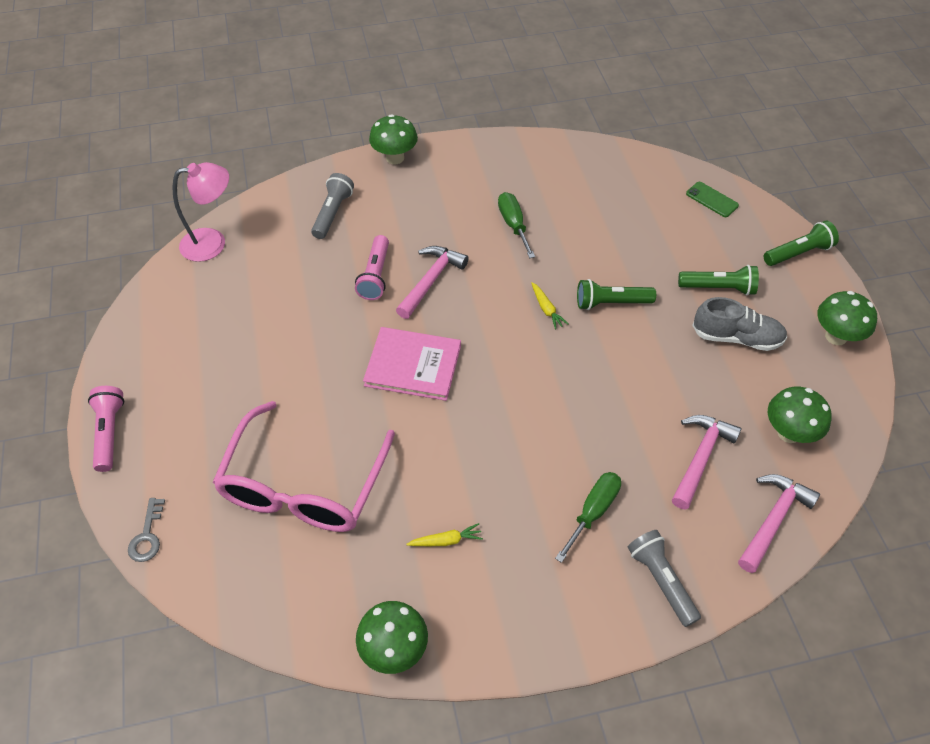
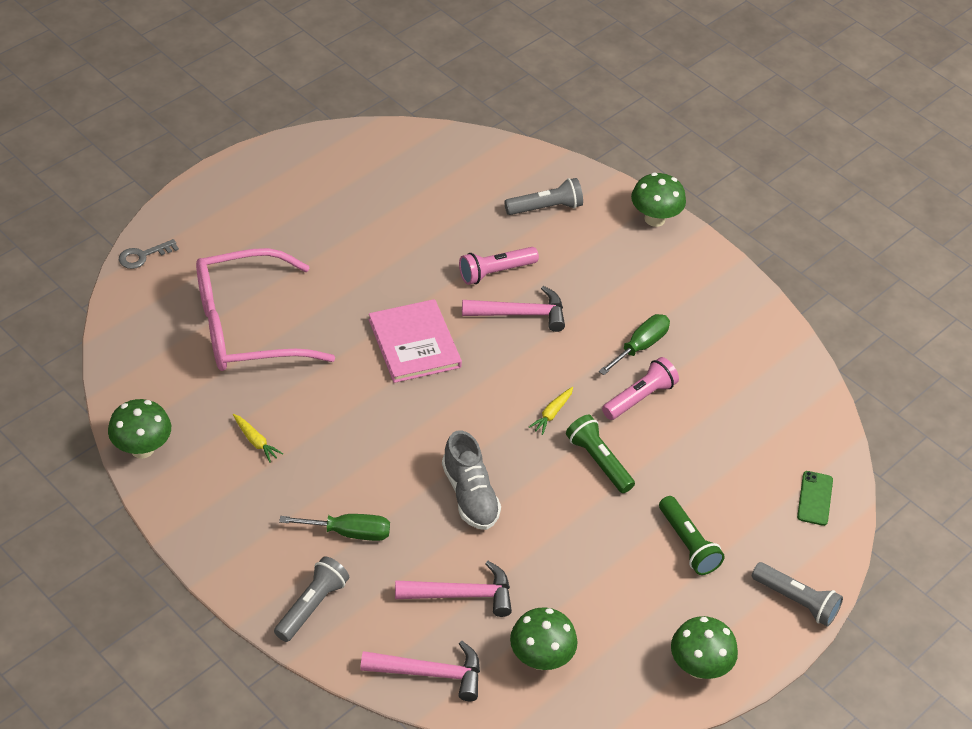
camera: 55 degrees right, 5 degrees down
pink flashlight [88,386,124,472] -> pink flashlight moved to [602,357,679,420]
pink lamp [172,162,229,262] -> none
grey shoe [692,297,787,351] -> grey shoe moved to [442,430,501,530]
green flashlight [764,221,839,266] -> grey flashlight [752,562,843,627]

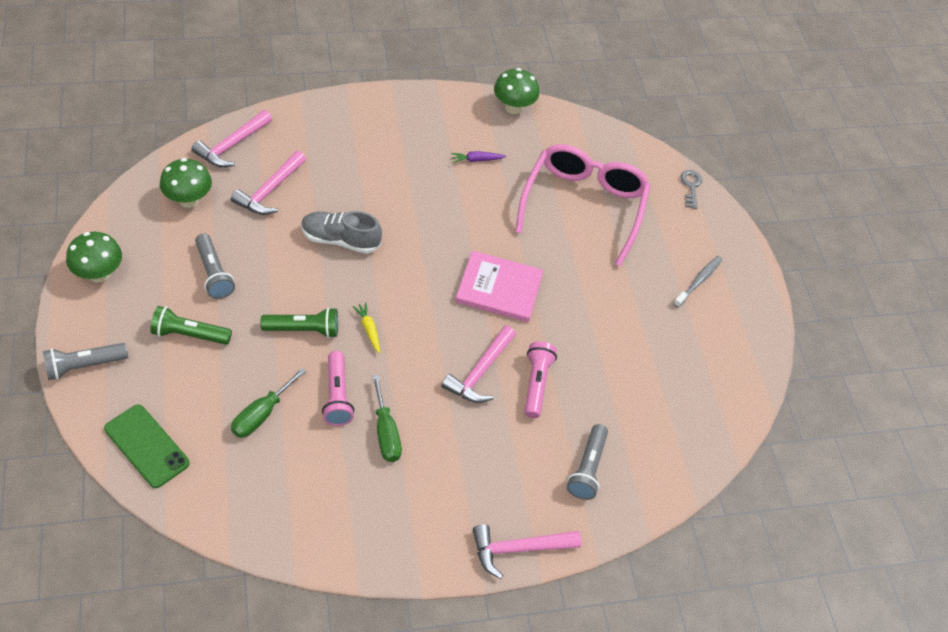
camera: 120 degrees right, 5 degrees up
yellow carrot [233,414,283,463] -> purple carrot [451,151,506,163]
grey flashlight [274,556,349,642] -> grey flashlight moved to [195,233,235,299]
green screwdriver [279,514,390,541] -> green screwdriver moved to [231,368,306,438]
green mushroom [631,173,686,227] -> pink hammer [473,524,581,579]
green phone [797,471,833,526] -> green phone [104,404,190,488], size x1.55
none -> grey toothbrush [673,256,722,308]

